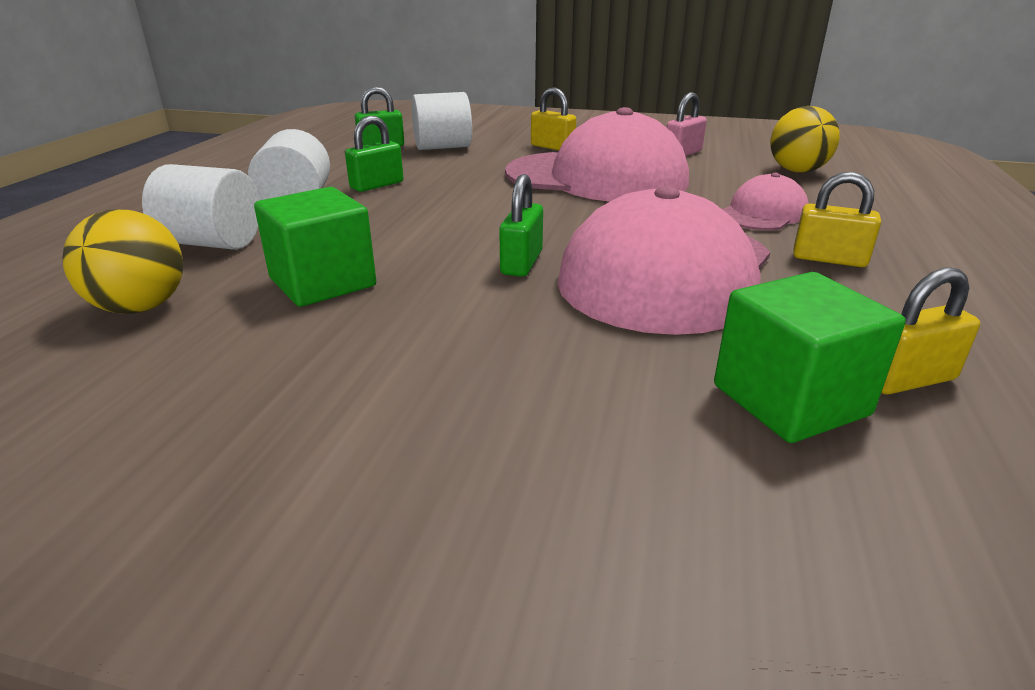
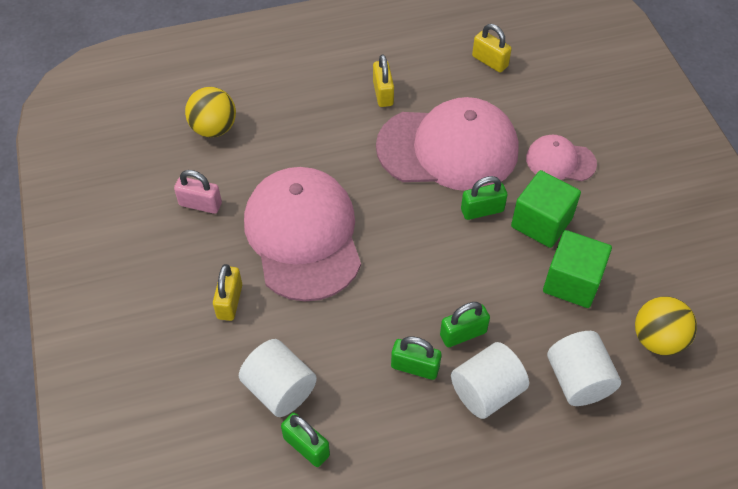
camera: 120 degrees left, 25 degrees up
green cube [714,272,906,443] -> green cube moved to [511,170,581,248]
pink cap [722,173,809,230] -> pink cap moved to [526,135,597,182]
none -> green padlock [440,302,490,347]

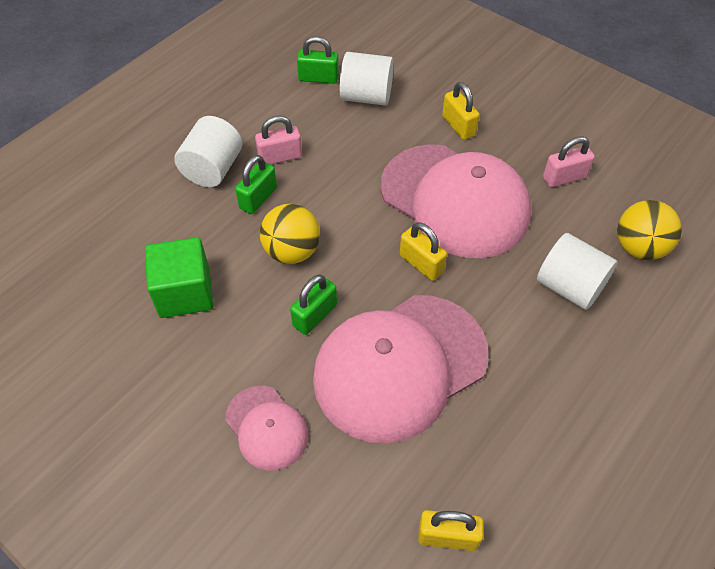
camera: 145 degrees right, 0 degrees up
yellow padlock [373,54,394,107] -> yellow padlock moved to [400,222,447,281]
green padlock [391,336,442,380] -> pink padlock [255,116,302,164]
green cube [511,170,581,248] -> none
pink cap [526,135,597,182] -> pink cap turned 75 degrees clockwise [225,386,308,470]
white cylinder [547,331,621,406] -> white cylinder moved to [537,233,618,310]
yellow ball [635,296,697,356] -> yellow ball moved to [260,204,320,264]

